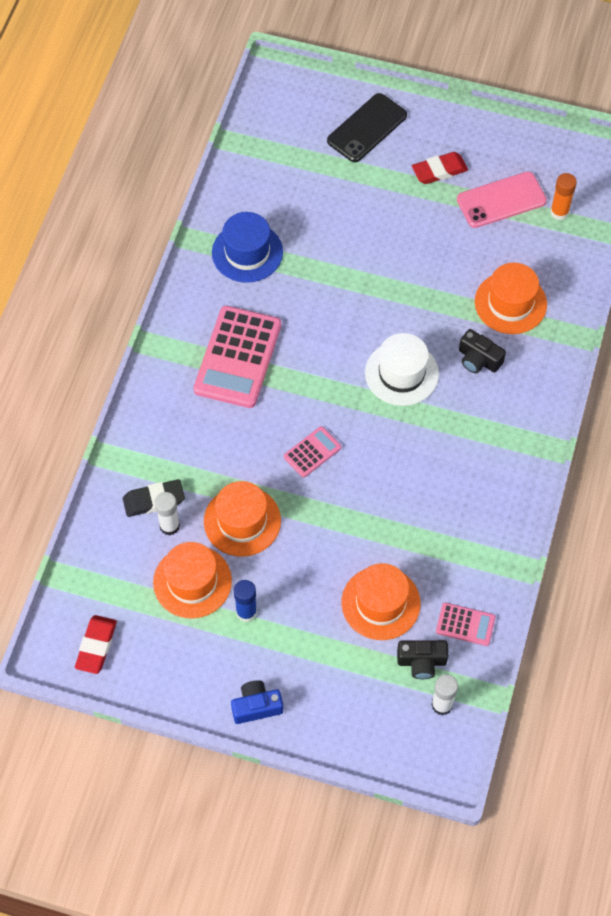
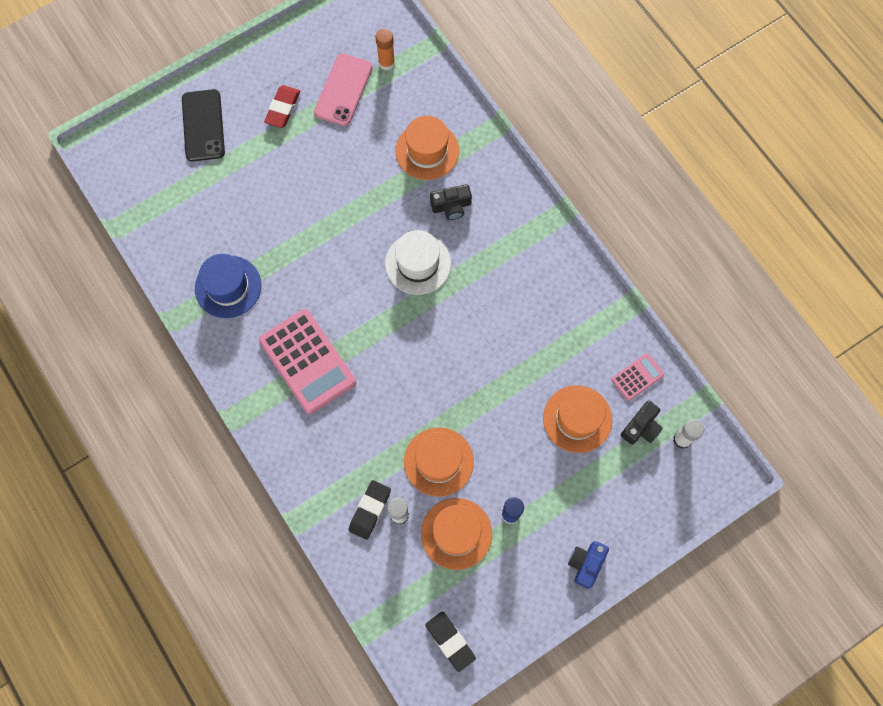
camera: 50 degrees left, 10 degrees up
red eraser [75,615,117,674] -> black eraser [425,612,476,672]
pink calculator [284,426,341,478] -> none

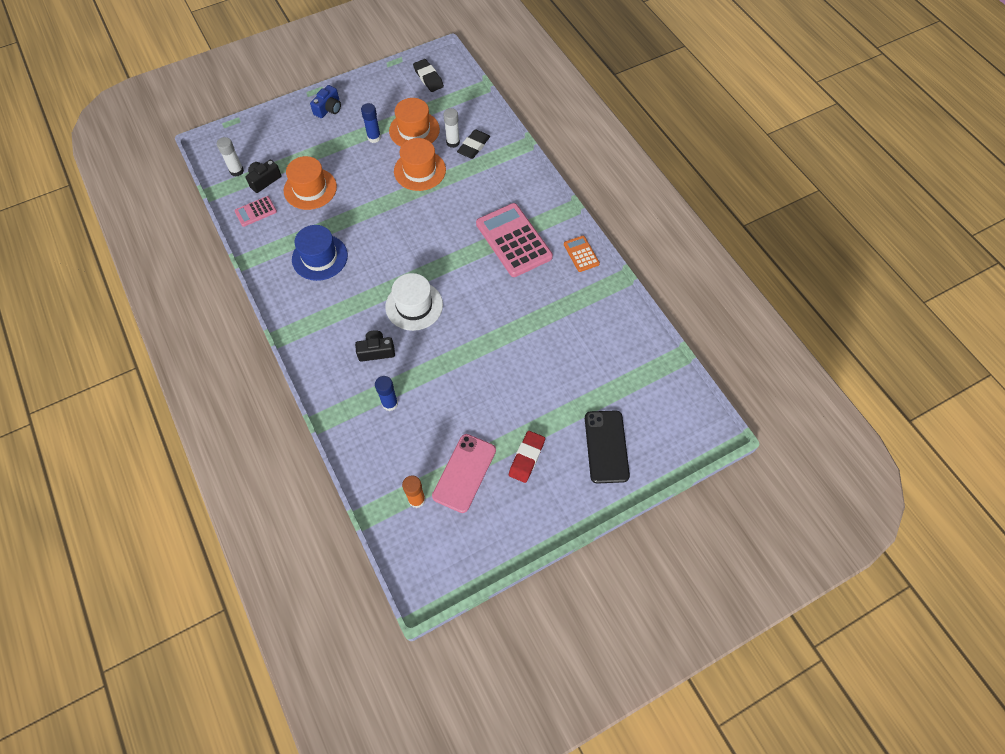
camera: 175 degrees left, 10 degrees down
blue hat [195,254,261,318] -> blue hat moved to [292,225,348,281]
orange hat [395,116,459,180] -> blue glue stick [375,376,398,411]
none -> orange calculator [564,236,600,272]

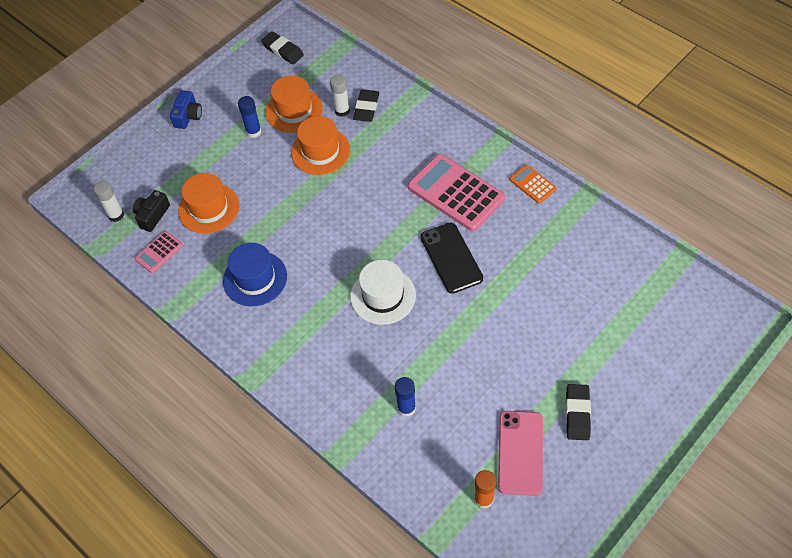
camera: 15 degrees left, 5 degrees down
black camera [355,330,395,362] -> none
red eraser [509,431,545,483] -> black eraser [566,384,591,440]
black phone [585,410,630,484] -> black phone moved to [420,222,483,294]

